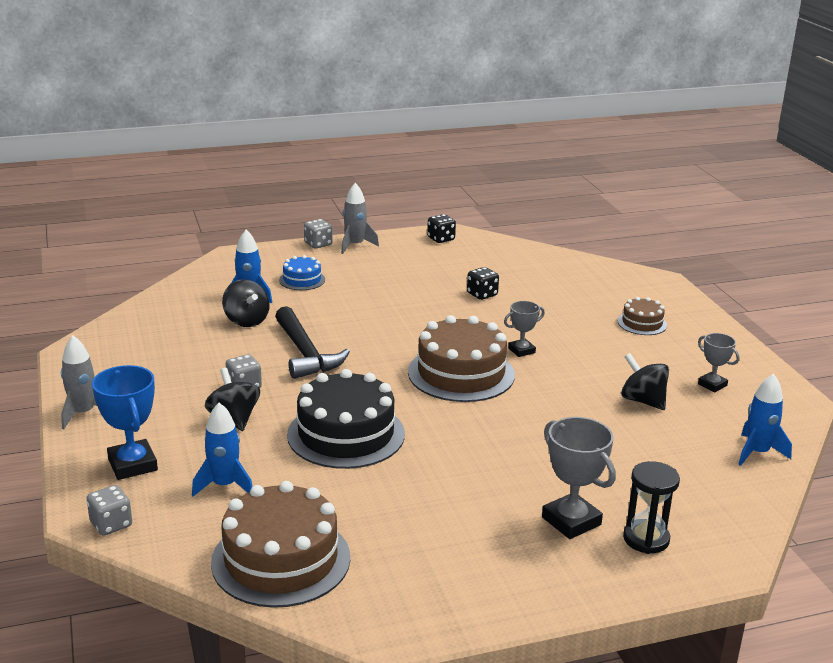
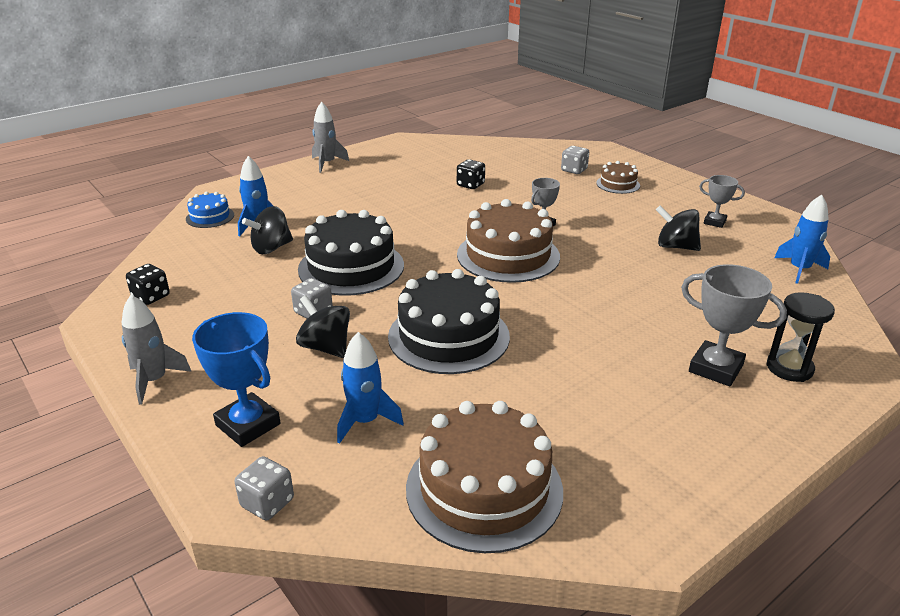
camera: 20 degrees left, 5 degrees up
black spinning top [222,279,270,327] -> black spinning top turned 105 degrees clockwise [242,206,293,254]
black hammer [275,306,350,379] -> black cake [298,210,404,296]
blue cake [279,255,325,290] -> blue cake moved to [186,192,234,228]
grey dice [304,219,333,248] -> grey dice moved to [561,146,589,174]
black dice [427,214,456,243] -> black dice moved to [126,264,170,305]

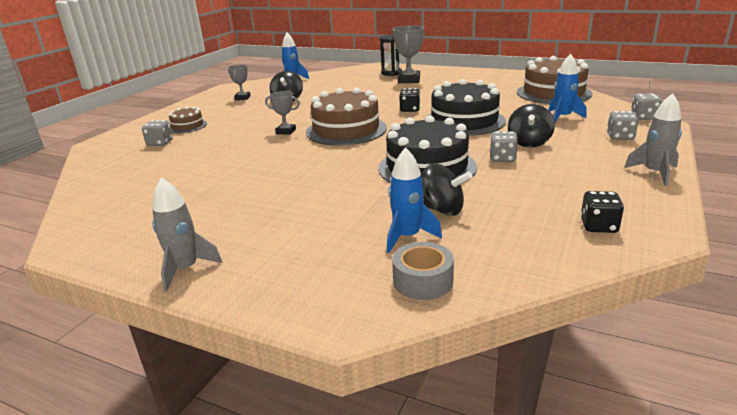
camera: 115 degrees left, 5 degrees down
blue cake [186,192,234,228] -> grey tape [392,242,454,300]
blue trophy [192,312,280,447] -> grey dice [607,111,639,140]
black dice [457,159,485,189] -> black dice moved to [399,88,420,112]

